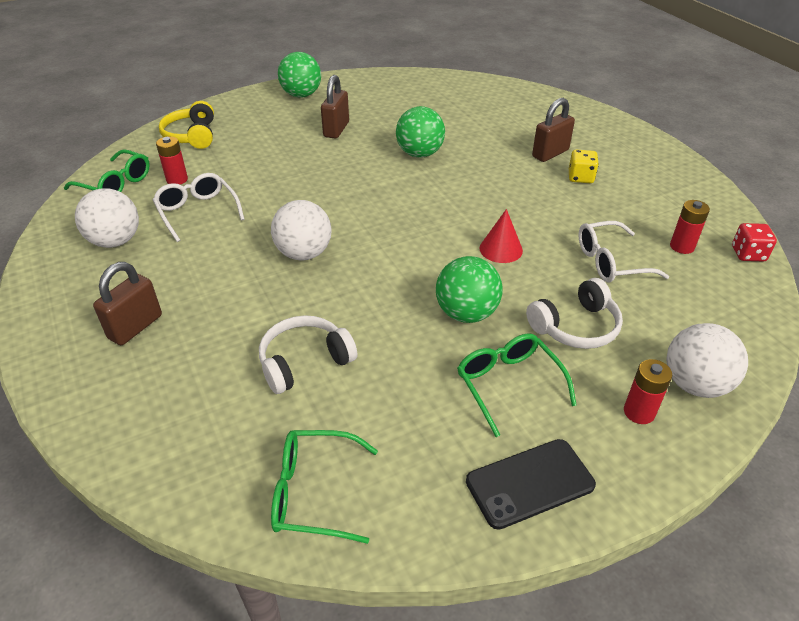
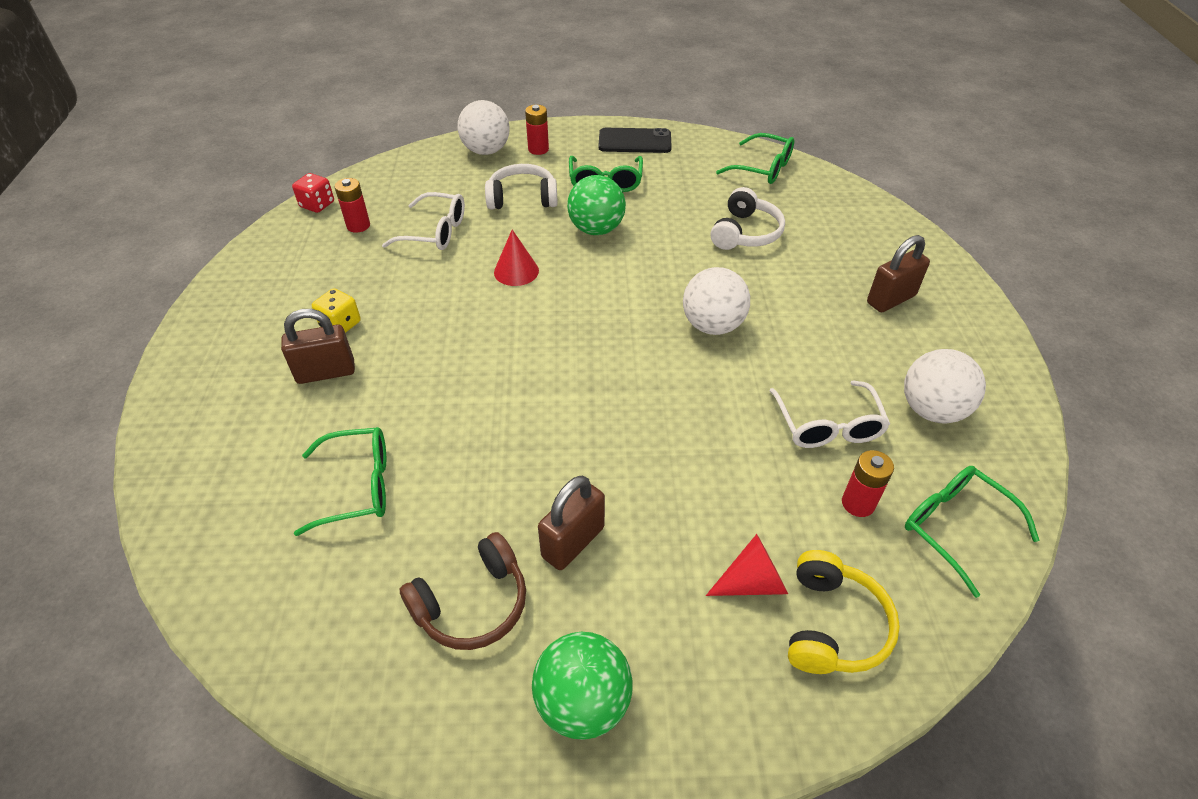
camera: 155 degrees left, 5 degrees up
white headphones [259,315,357,394] -> white headphones turned 60 degrees counterclockwise [711,187,785,250]
green ball [396,106,445,158] -> none
none -> green glasses [294,427,386,536]
none -> brown headphones [400,532,526,650]
none -> red cone [706,534,788,596]

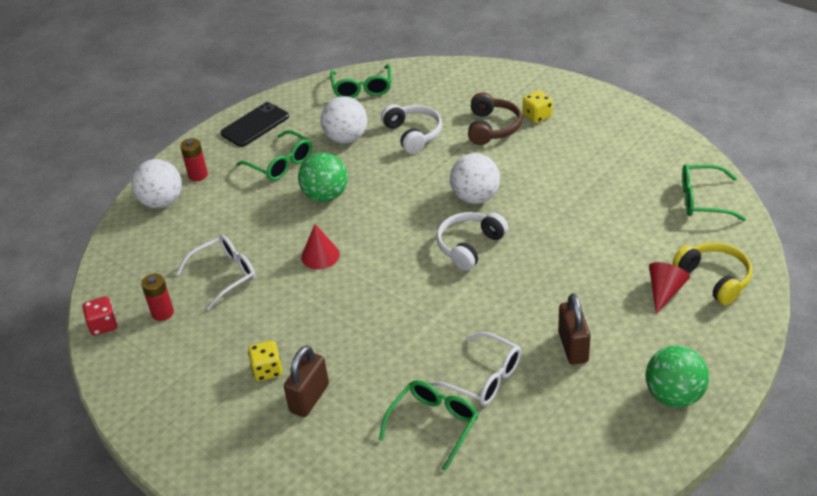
camera: 45 degrees left, 5 degrees down
brown headphones [400,532,526,650] -> brown headphones moved to [468,92,522,145]
white headphones [485,164,558,210] -> white headphones moved to [436,212,508,271]
green glasses [716,133,794,184] -> green glasses turned 105 degrees clockwise [330,64,391,98]
white glasses [769,380,890,448] -> white glasses moved to [429,332,521,406]
red battery [842,450,894,517] -> none
brown padlock [867,235,930,312] -> yellow dice [523,90,553,123]
white ball [904,349,986,424] -> white ball moved to [321,96,368,144]

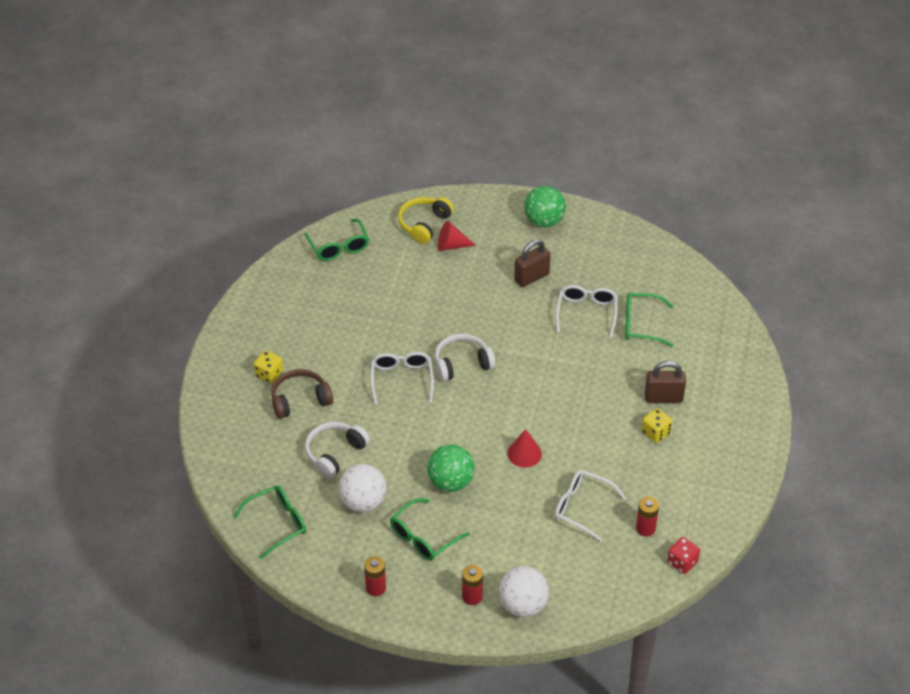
camera: 120 degrees left, 5 degrees up
black phone [221,102,289,147] -> red battery [364,556,386,596]
green glasses [236,130,312,181] -> green glasses turned 150 degrees counterclockwise [390,498,470,561]
white headphones [436,212,508,271] -> white headphones turned 150 degrees clockwise [435,334,496,381]
white ball [450,153,500,204] -> white glasses [371,352,434,405]

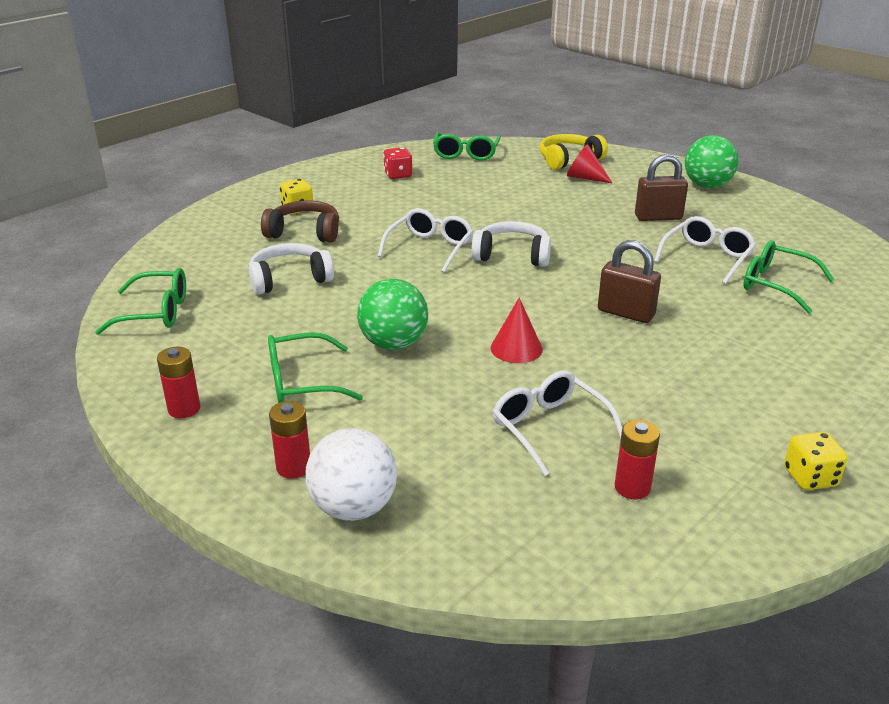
camera: 30 degrees right, 15 degrees down
white ball [338,464,386,512] -> none
yellow dice [642,408,672,443] -> yellow dice moved to [784,432,848,490]
brown padlock [645,361,686,403] -> brown padlock moved to [598,240,661,323]
red dice [667,537,700,574] -> red dice moved to [383,147,413,179]

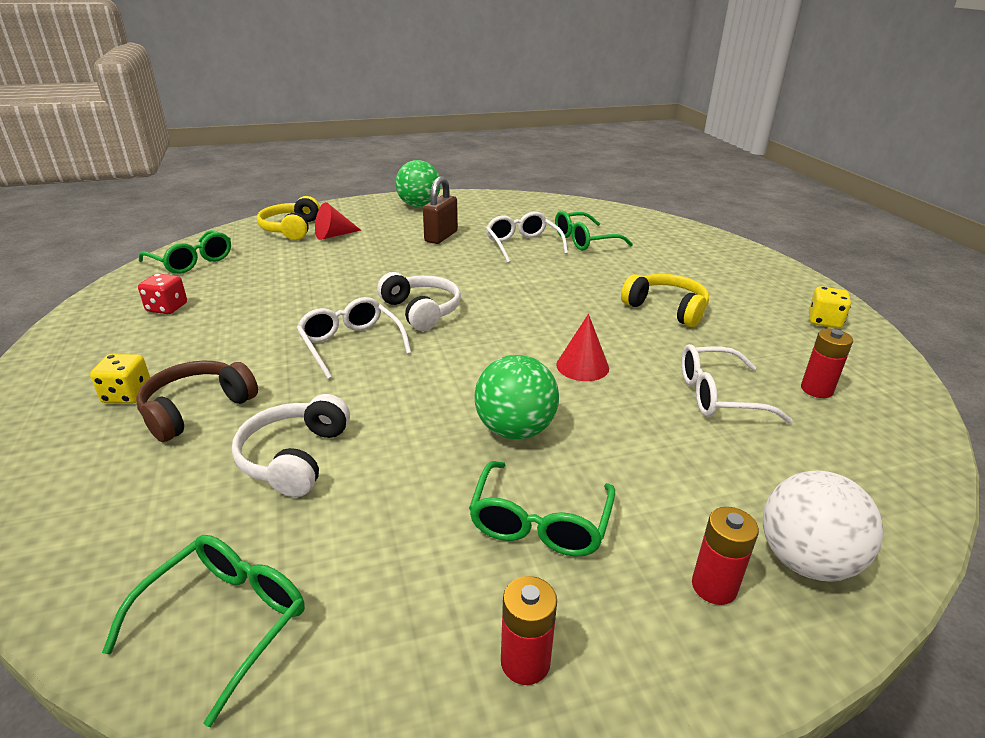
camera: 60 degrees left, 0 degrees up
white headphones [471,221,551,267] -> white headphones turned 105 degrees clockwise [377,272,461,331]
brown padlock [598,240,661,323] -> none
none -> yellow headphones [621,274,709,327]

